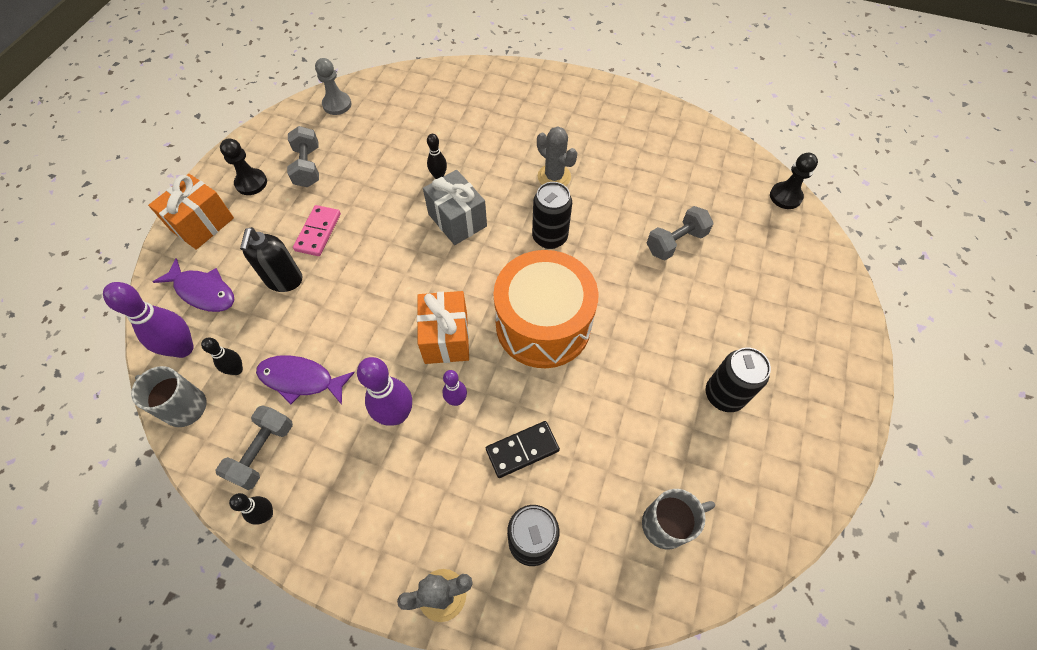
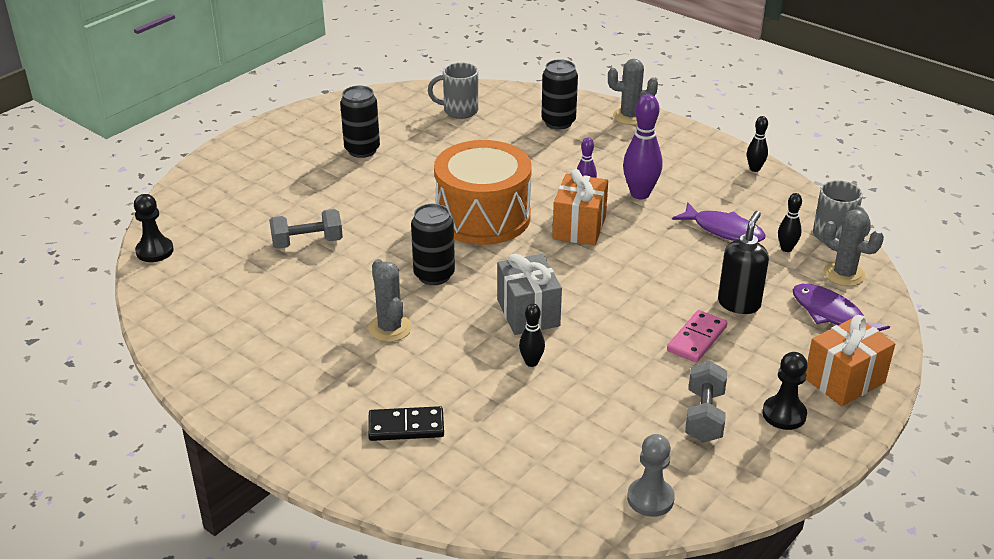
camera: 160 degrees left, 25 degrees down
purple bowling pin [103,282,194,358] -> grey cactus [823,209,884,286]
grey dumbbell [216,405,293,490] -> none
black domino [486,421,560,478] -> black domino moved to [368,406,444,441]

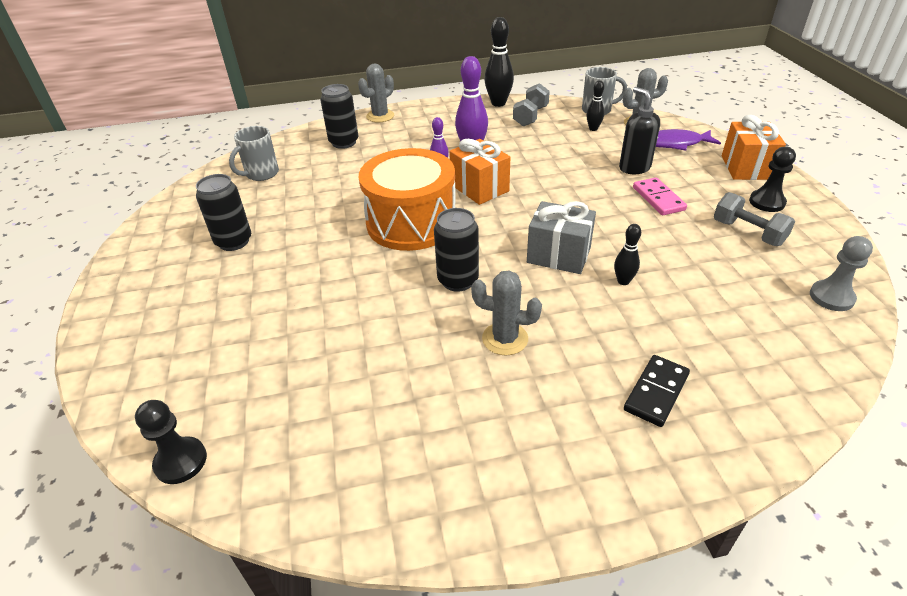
camera: 50 degrees left, 5 degrees up
grey dumbbell [269,209,343,249] -> grey dumbbell moved to [513,83,550,126]
purple fish [672,202,766,242] -> none
black bowling pin [747,116,768,172] -> black bowling pin [484,17,514,107], size x1.81

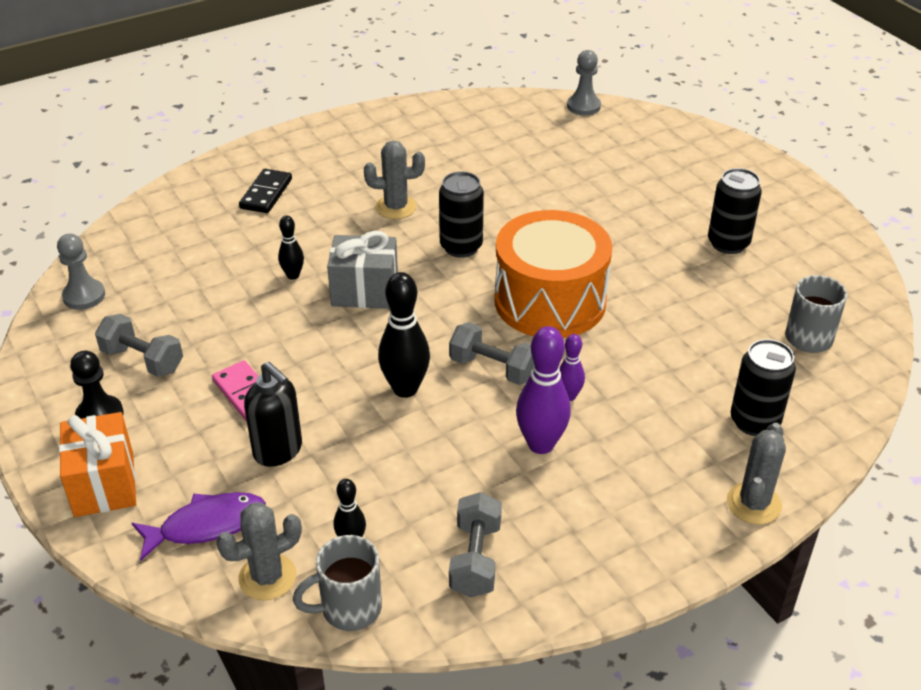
camera: 160 degrees right, 0 degrees up
black pawn [135,400,207,484] -> grey pawn [567,50,601,116]
orange gift [449,139,510,205] -> grey dumbbell [449,322,534,385]
black bowling pin [484,17,514,107] -> black bowling pin moved to [378,272,430,398]

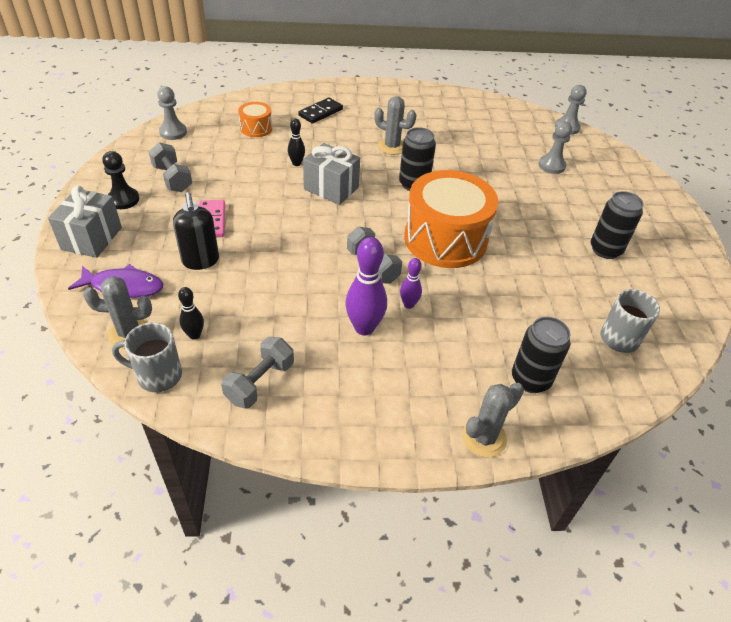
camera: 25 degrees right, 5 degrees up
orange gift [59,412,136,517] -> grey gift [48,186,122,258]
black bowling pin [378,272,430,398] -> none
none -> orange drum [238,102,272,137]
none -> grey pawn [539,121,572,174]

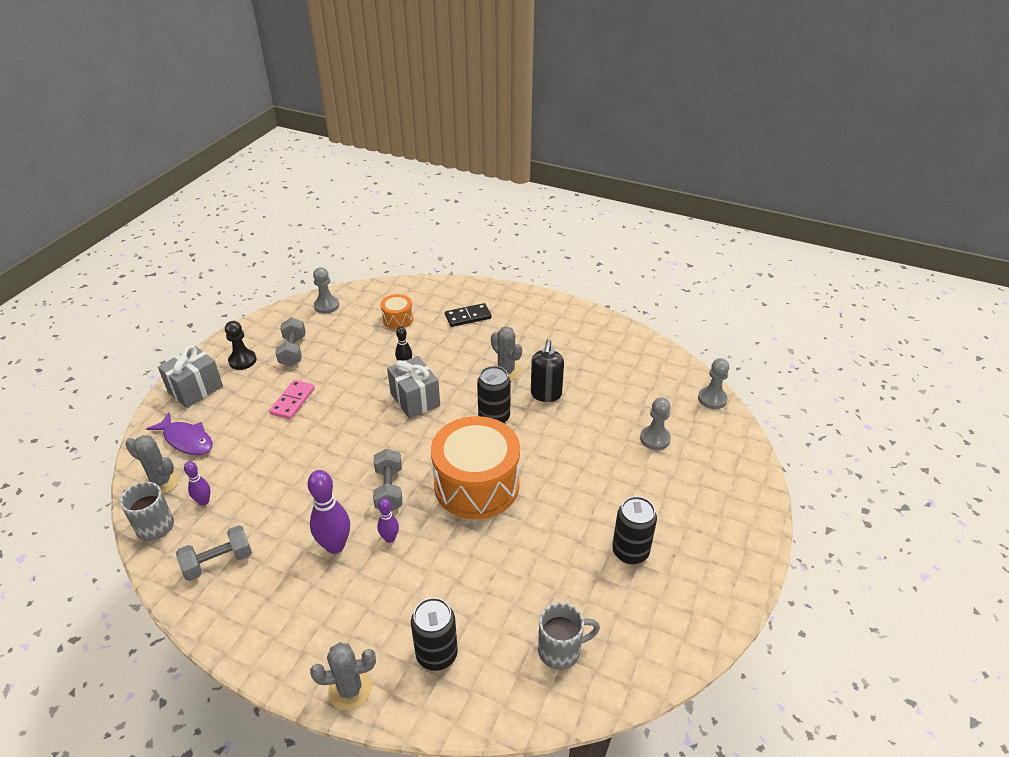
camera: 30 degrees right, 5 degrees down
black soap dispenser [173,192,219,270] -> black soap dispenser moved to [531,339,564,402]
black bowling pin [178,287,204,340] -> purple bowling pin [184,461,211,506]

